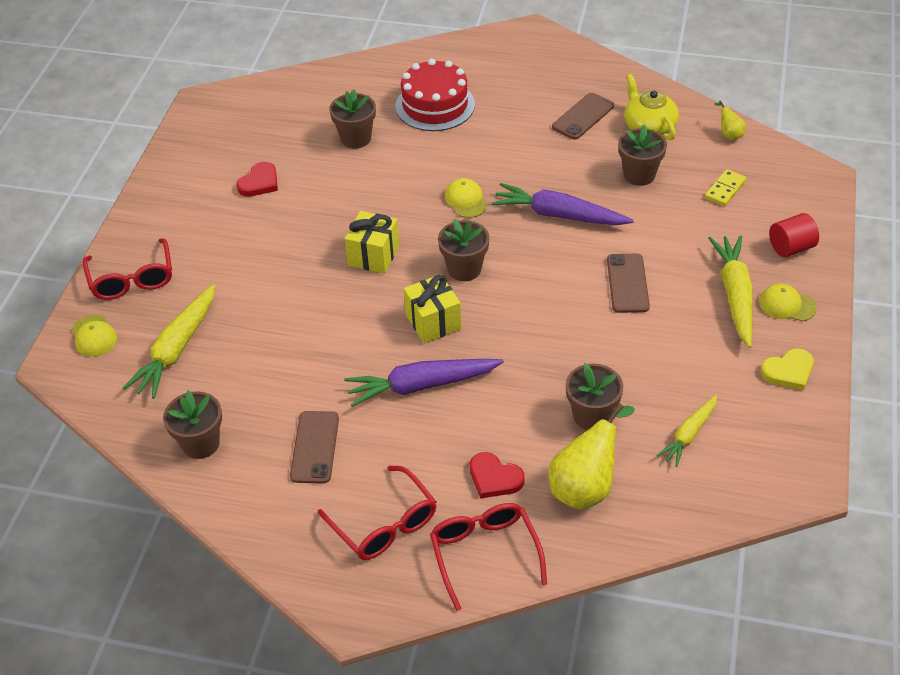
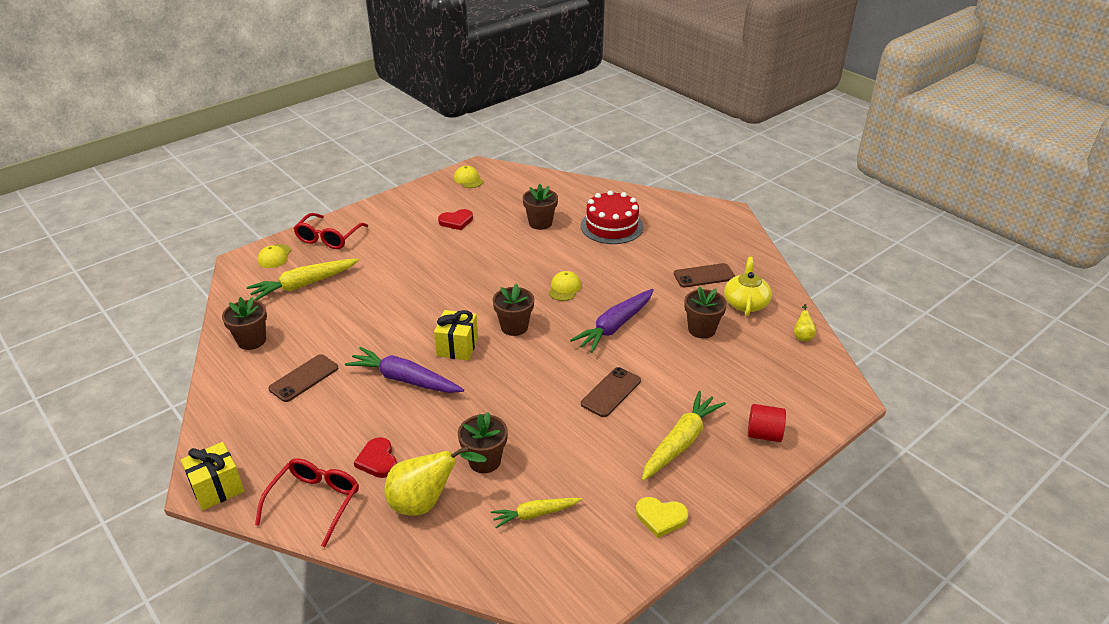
camera: 35 degrees right, 10 degrees down
red glasses [318,466,436,560] -> none
yellow gift [345,211,399,274] -> yellow gift moved to [181,442,244,510]
purple carrot [491,183,634,225] -> purple carrot turned 105 degrees counterclockwise [570,289,654,353]
yellow domino [705,169,746,206] -> none
yellow cap [759,283,817,322] -> yellow cap moved to [454,166,484,188]

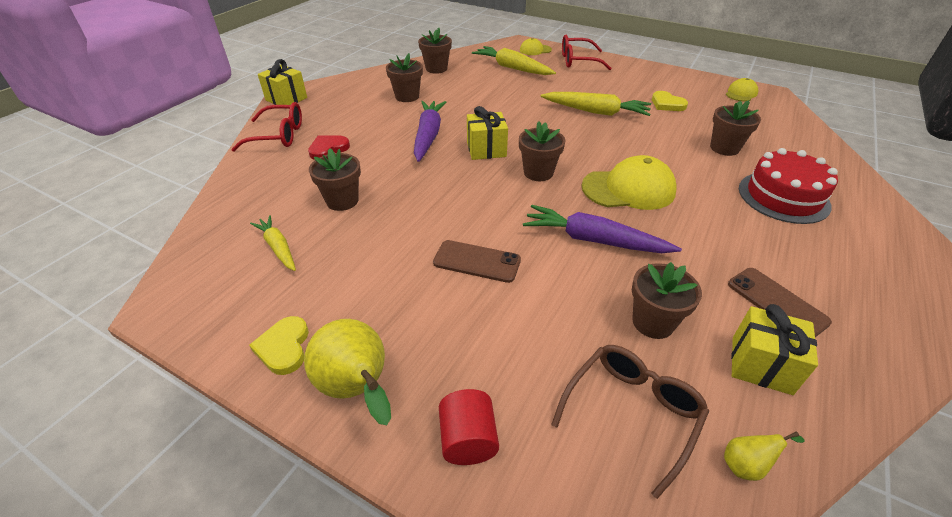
camera: 70 degrees right, 5 degrees up
brown phone [268,354,338,402] -> brown flower pot [386,53,423,102]
yellow pear [384,446,487,516] -> yellow pear moved to [304,319,391,425]
red heart [438,209,473,230] -> yellow heart [652,91,688,111]
yellow cap [549,271,581,301] -> yellow cap [582,155,677,210], size x1.87
yellow carrot [642,391,726,481] -> yellow carrot moved to [541,92,651,116]
yellow teapot [724,257,772,316] -> yellow gift [731,304,818,395]
none -> brown glasses [551,345,709,499]

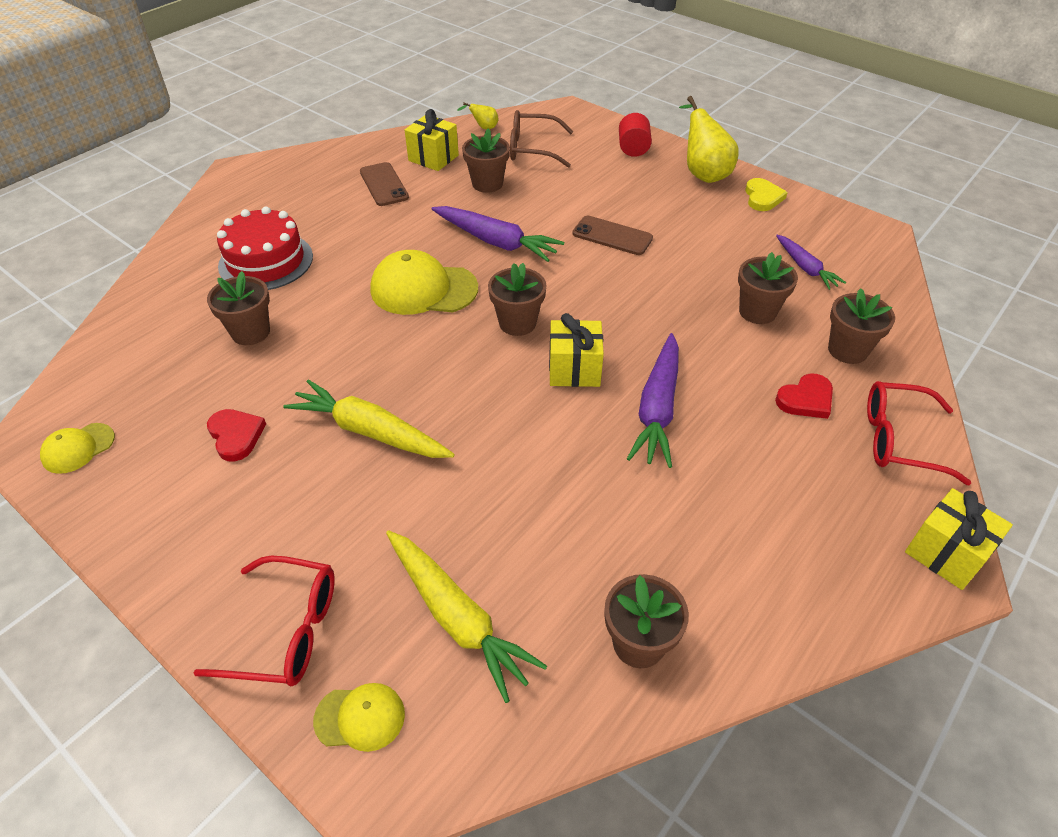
camera: 170 degrees left, 5 degrees up
yellow carrot [250,215,296,271] -> purple carrot [776,235,846,290]
brown flower pot [386,53,423,102] -> brown flower pot moved to [828,288,895,364]
brown glasses [551,345,709,499] -> brown glasses turned 45 degrees clockwise [510,110,573,168]
yellow heart [652,91,688,111] -> red heart [207,409,266,462]

